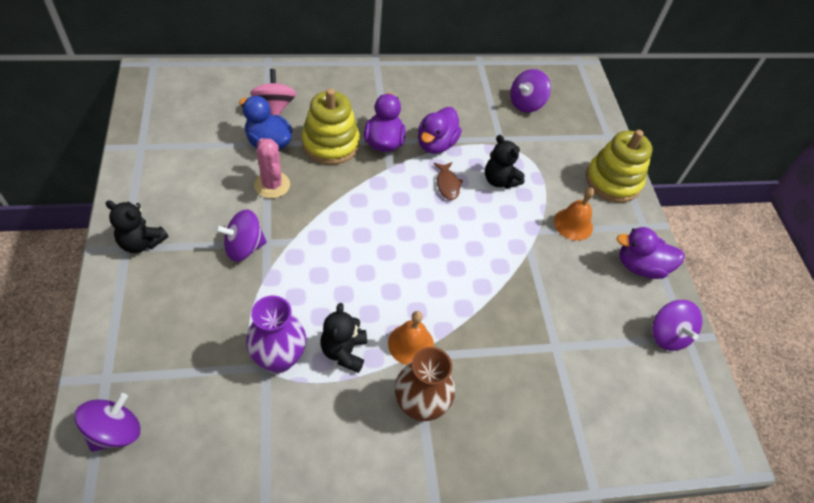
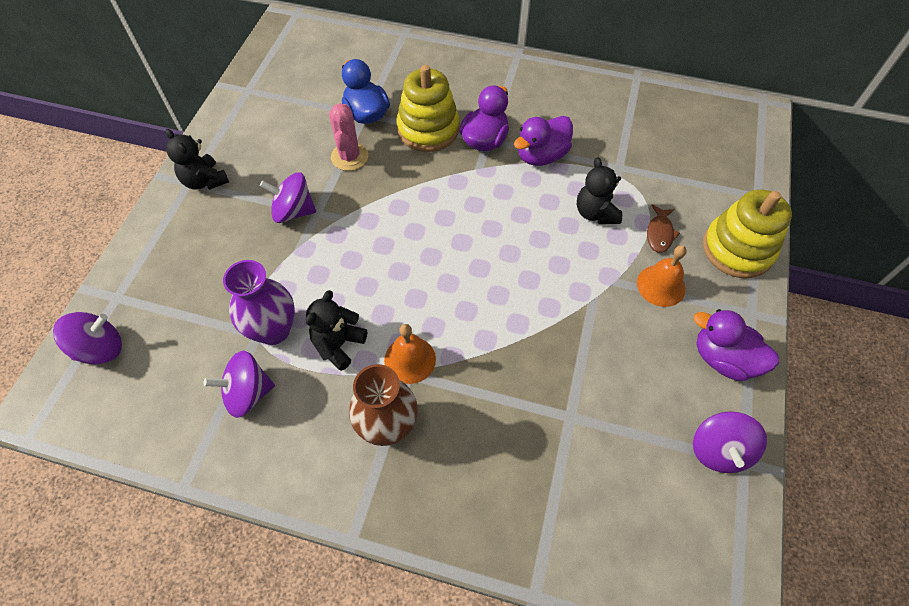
camera: 30 degrees right, 5 degrees up
pink spinning top [250,69,297,115] -> none
brown fish [434,162,463,200] -> brown fish moved to [647,205,680,253]
purple spinning top [510,69,551,113] -> purple spinning top moved to [204,350,275,418]

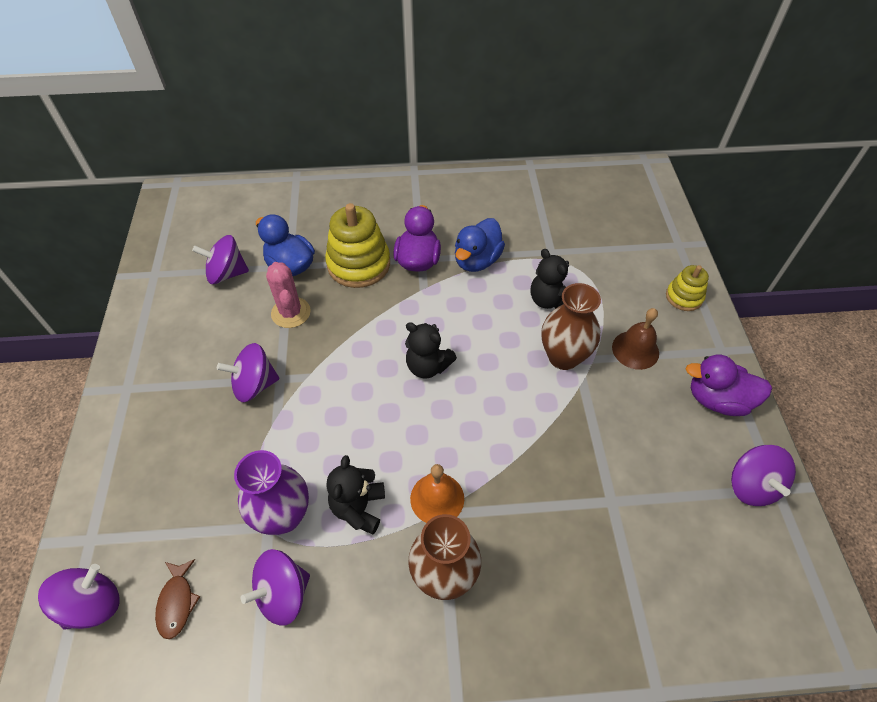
camera: 20 degrees left, 5 degrees down
black teddy bear [165,129,229,190] -> black teddy bear moved to [405,322,457,379]
purple duck [514,116,573,166] -> blue duck [455,218,505,272]
orange bell [637,245,687,307] -> brown bell [612,308,659,370]
brown fish [647,205,680,253] -> brown fish moved to [155,559,201,639]
yellow stacking toy [703,189,792,278] -> yellow stacking toy [666,265,709,311], size x0.56
none -> purple spinning top [192,235,249,284]
none -> brown vase [541,283,601,370]

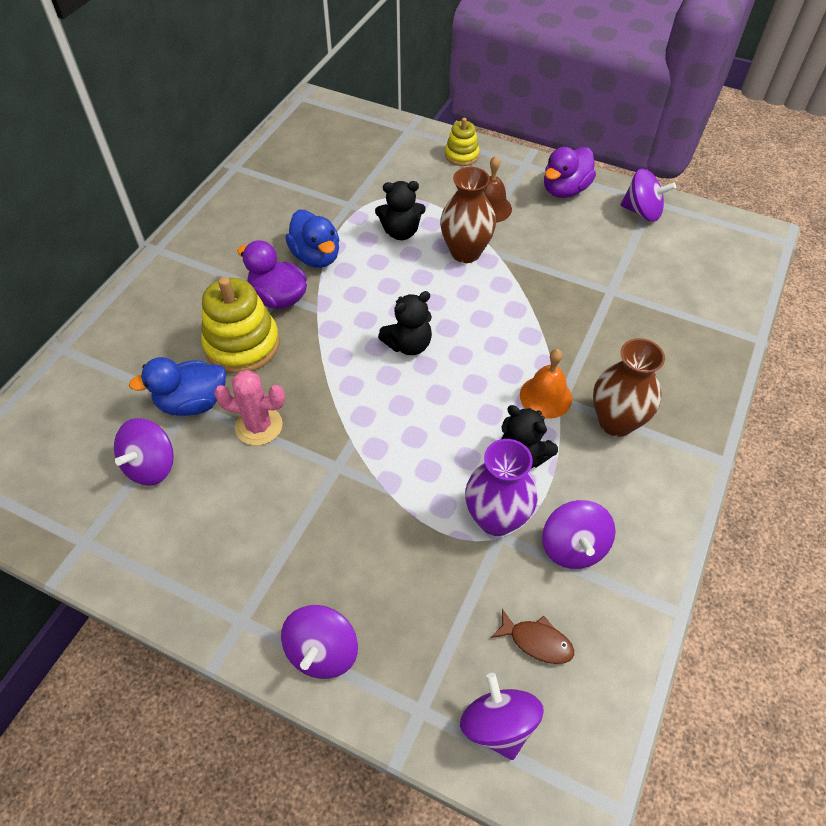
camera: 60 degrees left, 0 degrees up
purple spinning top [217,343,280,402] -> purple spinning top moved to [281,605,358,679]

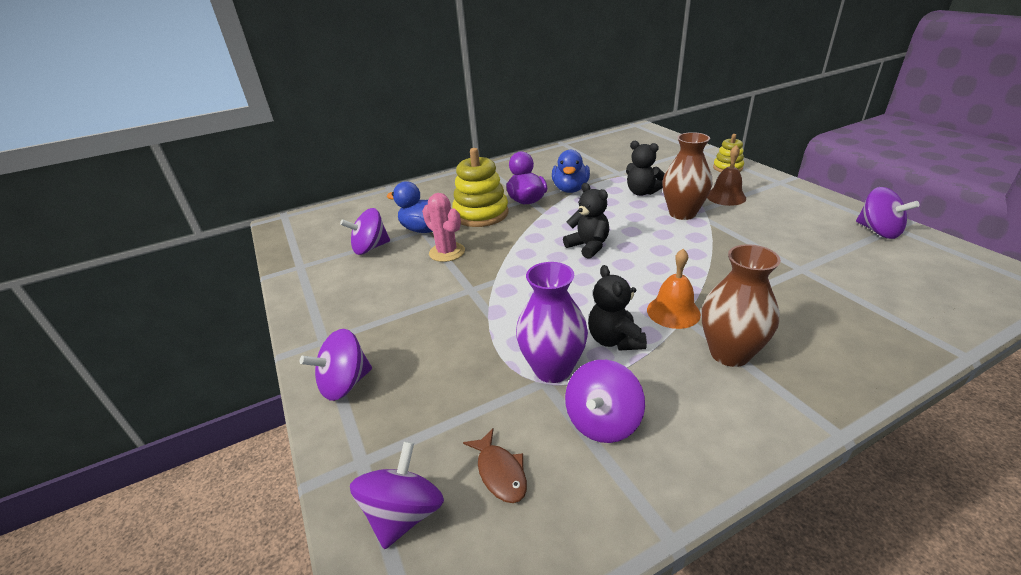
camera: 40 degrees right, 20 degrees down
black teddy bear [378,291,432,355] -> black teddy bear turned 135 degrees counterclockwise [563,183,609,259]
purple duck [544,147,596,198] -> none

